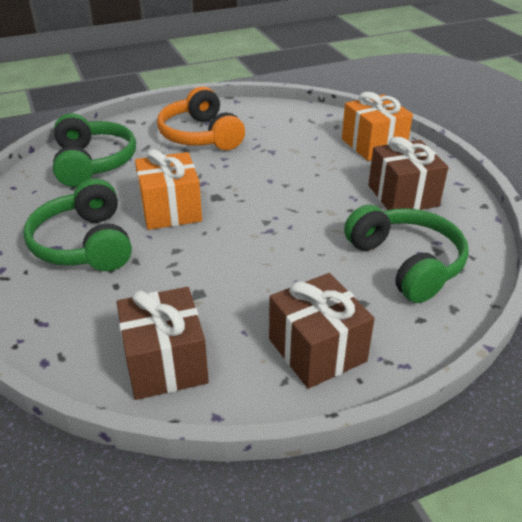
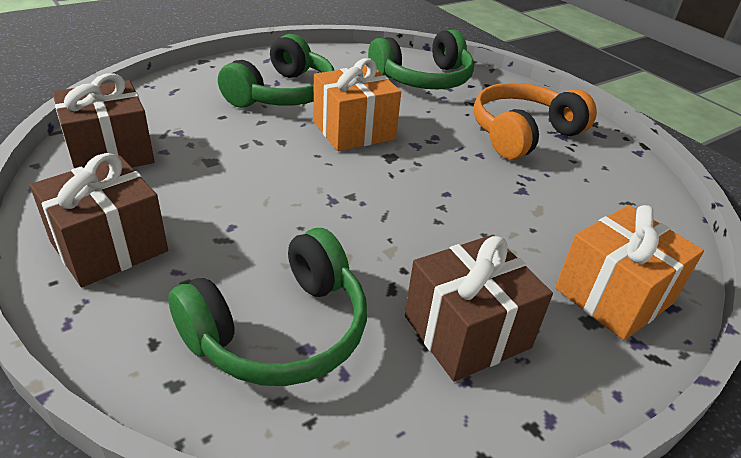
camera: 75 degrees right, 0 degrees up
green headphones [23,178,132,271] -> green headphones turned 150 degrees clockwise [218,34,334,108]

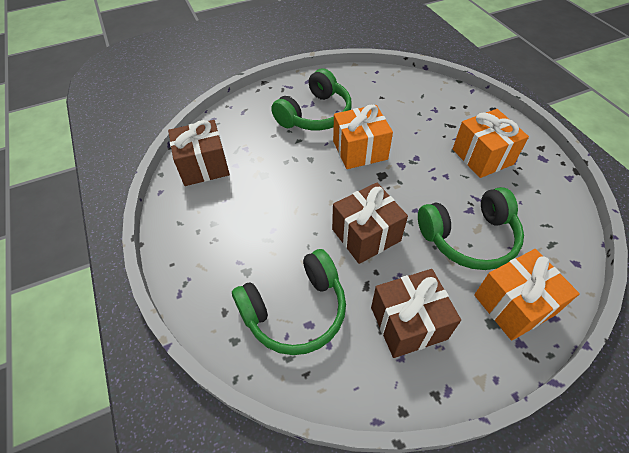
camera: 15 degrees right, 15 degrees up
brown gift [30,153,168,287] -> brown gift moved to [332,183,408,264]
green headphones [368,29,474,89] -> green headphones moved to [418,187,524,270]
orange headphones [473,83,597,160] -> orange gift [453,109,529,178]

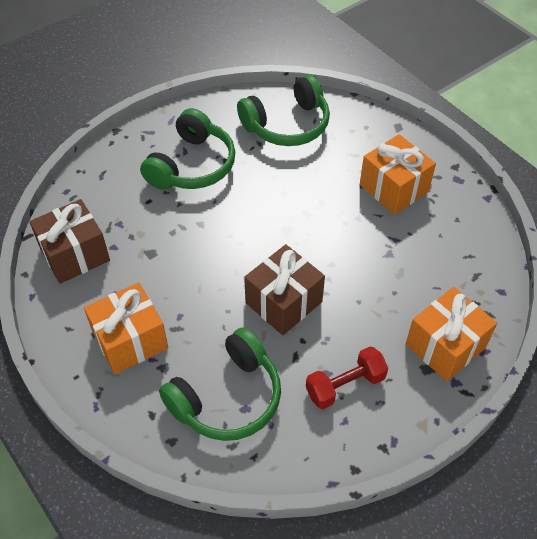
camera: 15 degrees left, 0 degrees up
orange gift [333,104,393,169] -> orange gift moved to [84,282,168,374]
brown gift [371,269,461,358] -> red dumbbell [306,346,388,409]
green headphones [418,187,524,270] -> green headphones moved to [237,74,330,146]

